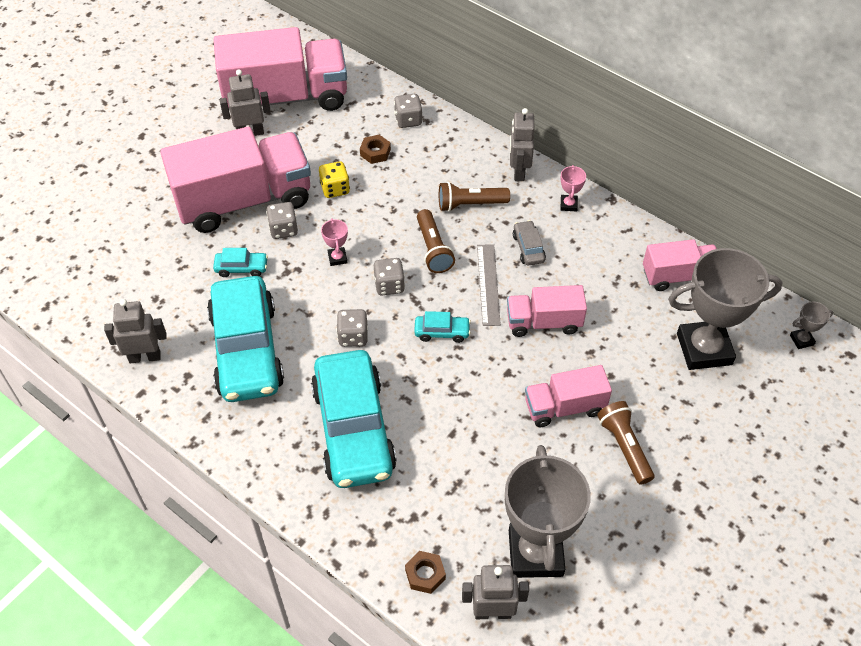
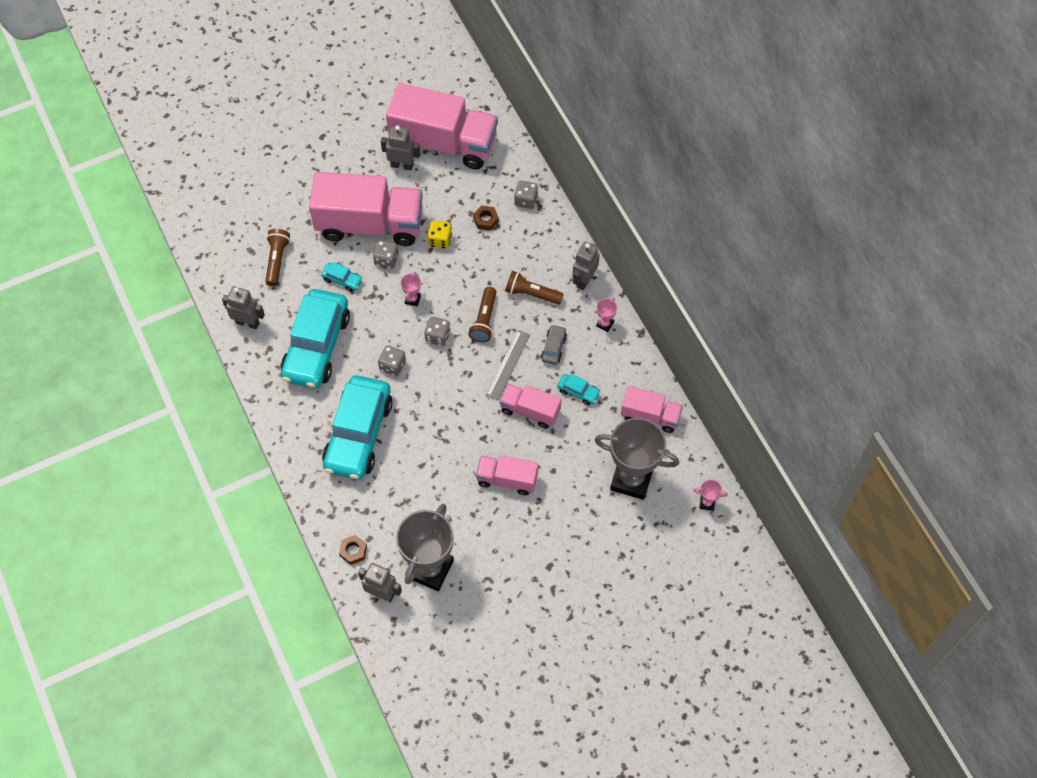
camera: 25 degrees right, 10 degrees up
turquoise car [414,311,471,343] -> turquoise car moved to [557,374,601,405]
brown flashlight [597,401,654,485] -> brown flashlight moved to [265,229,290,286]
grey trophy [790,302,833,349] -> pink trophy [693,479,728,511]

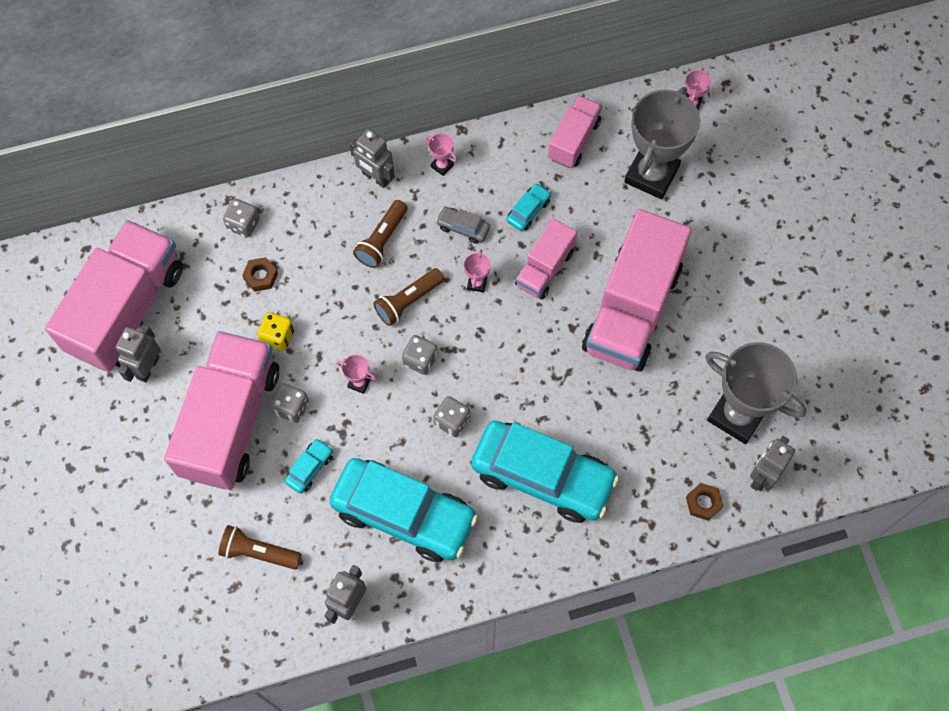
camera: 80 degrees left, 5 degrees up
brown flashlight [468,287,496,342] -> brown flashlight turned 120 degrees clockwise [373,268,444,326]
pink truck [476,455,538,495] -> pink truck [582,209,692,372], size x1.94
grey ruler [486,330,530,400] -> pink trophy [464,249,491,293]

